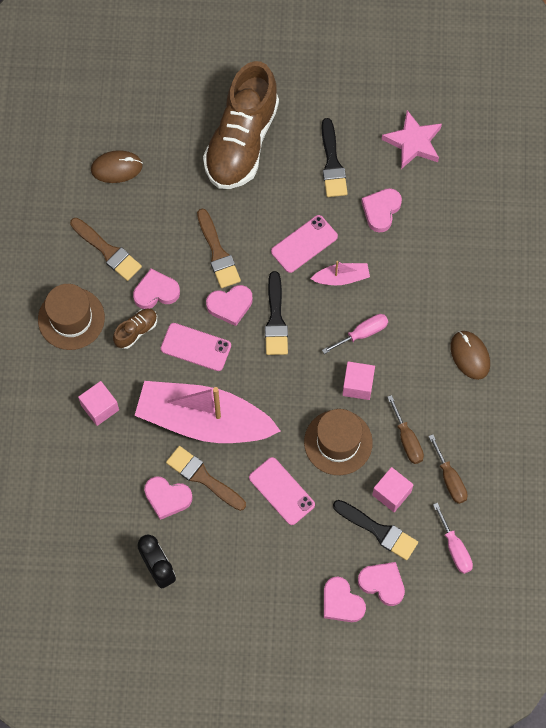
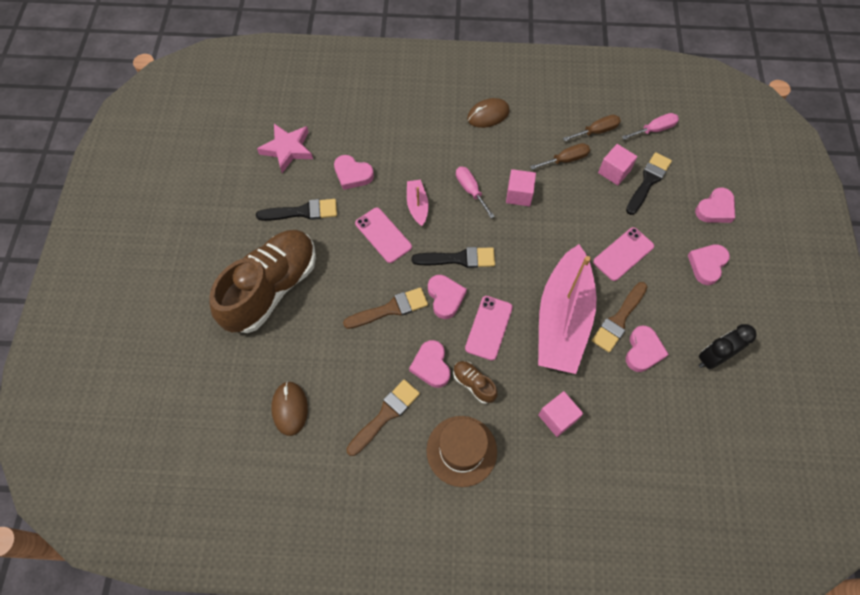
camera: 90 degrees left, 5 degrees down
brown shoe [203,61,279,189] -> brown shoe turned 75 degrees counterclockwise [209,230,316,333]
brown hat [304,409,373,475] -> none
pink heart [358,562,405,606] -> pink heart moved to [688,244,730,285]

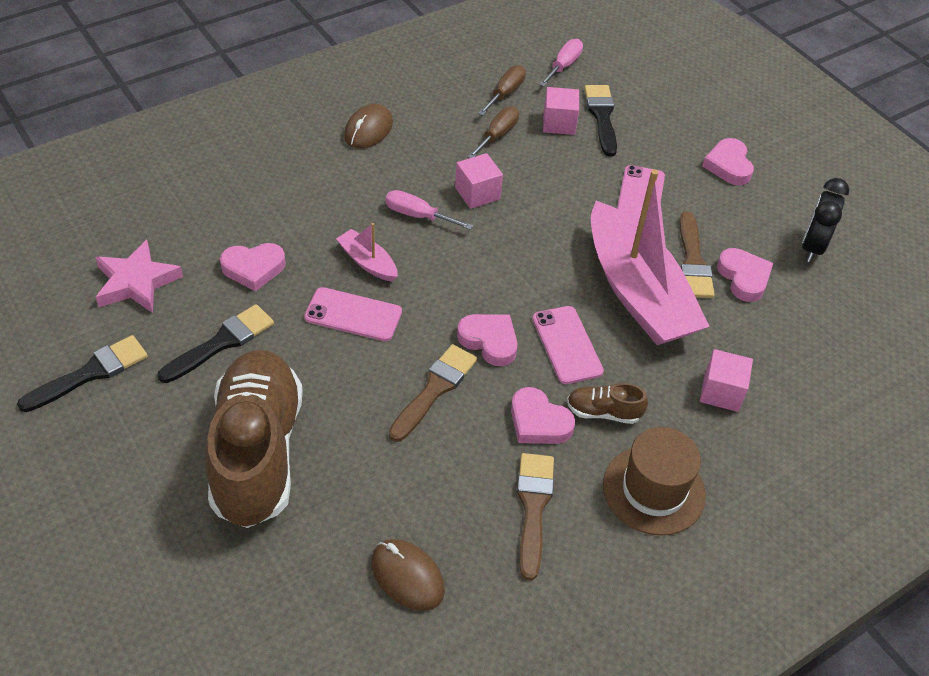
camera: 40 degrees left, 15 degrees down
black brush [411,247,495,268] -> black brush moved to [17,335,148,412]
pink heart [695,187,735,223] -> none

